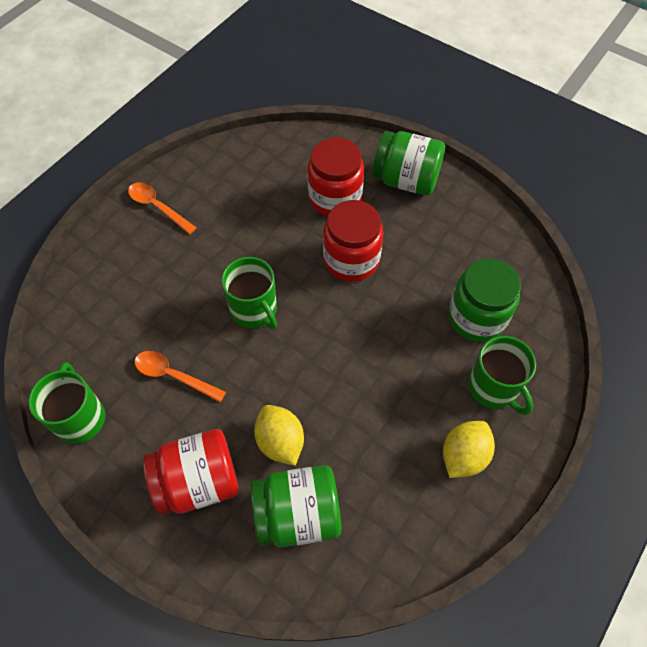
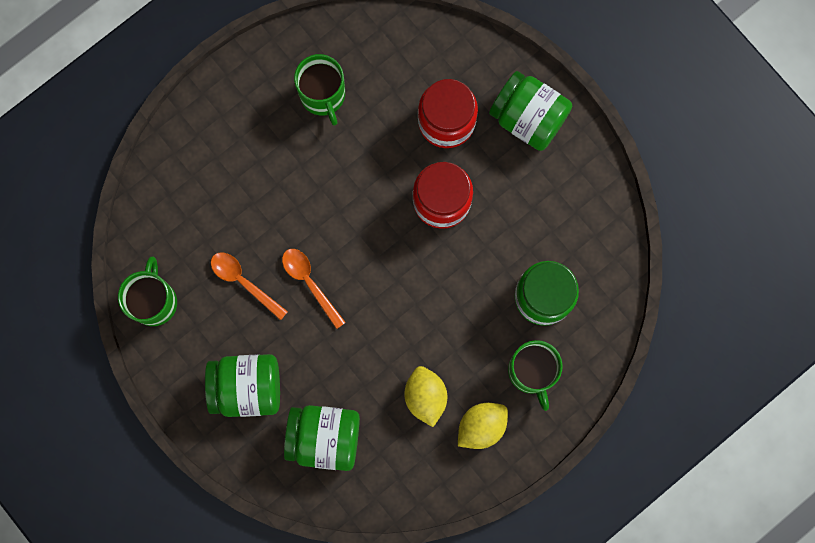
camera: 15 degrees right, 20 degrees up
orange spoon [128,182,196,234] -> orange spoon moved to [282,249,346,329]
red jar [143,429,238,515] -> green jar [205,354,280,417]
green mug [221,257,277,329] -> green mug moved to [294,54,345,126]
yellow lemon [254,405,304,466] -> yellow lemon moved to [404,366,447,427]

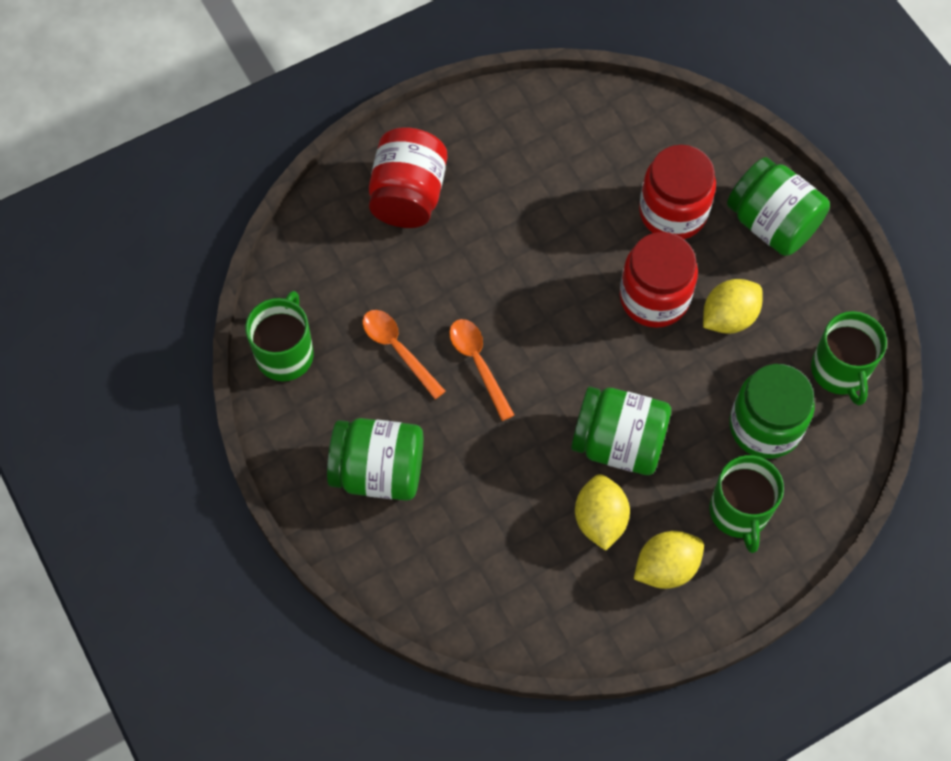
camera: 10 degrees right, 15 degrees down
green jar [284,405,360,471] -> green jar moved to [571,387,671,475]
green mug [294,54,345,126] -> green mug moved to [811,311,887,406]
none -> red jar [369,127,447,228]
none -> yellow lemon [703,279,763,334]

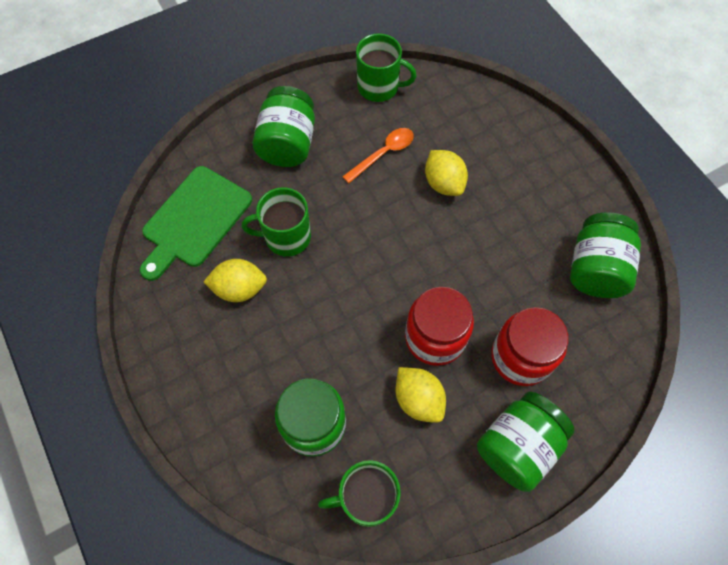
camera: 90 degrees right, 0 degrees up
red jar [369,127,447,228] -> none
orange spoon [449,319,514,421] -> none
green jar [571,387,671,475] -> green jar moved to [570,212,641,298]
yellow lemon [634,531,704,589] -> yellow lemon moved to [425,150,468,196]
green mug [709,455,784,553] -> green mug moved to [242,187,311,256]
none -> green cutting board [140,166,252,281]

